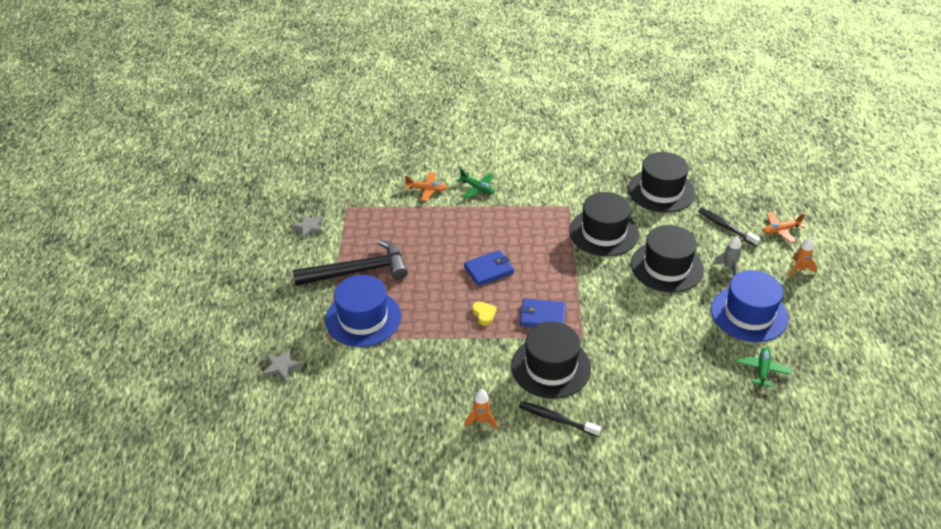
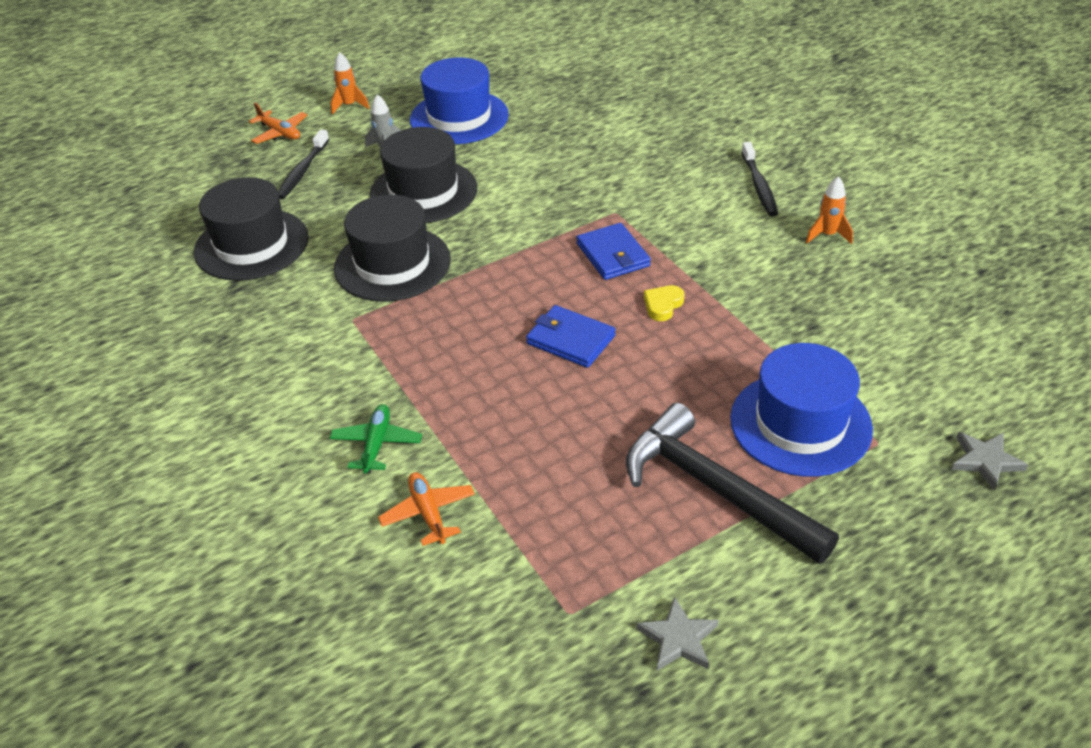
camera: 120 degrees left, 0 degrees up
black hat [511,322,591,399] -> none
green plane [737,348,791,387] -> none

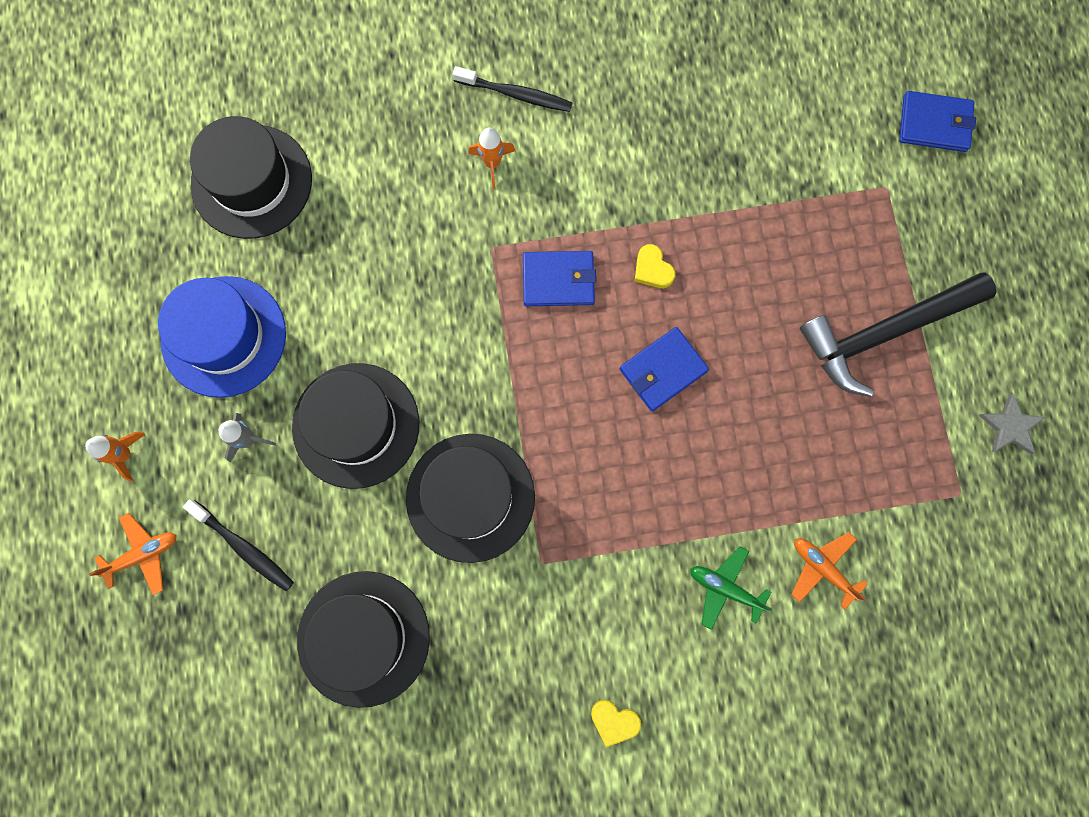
camera: 70 degrees left, 35 degrees up
orange plane [378,472,475,546] -> orange plane turned 45 degrees clockwise [791,532,868,609]
blue hat [730,343,873,477] -> none
orange rocket [806,176,853,244] -> orange rocket moved to [468,128,515,189]
grey star [951,432,1028,491] -> blue wallet [899,91,976,152]
none -> black hat [190,116,312,239]
none -> yellow heart [591,700,641,747]

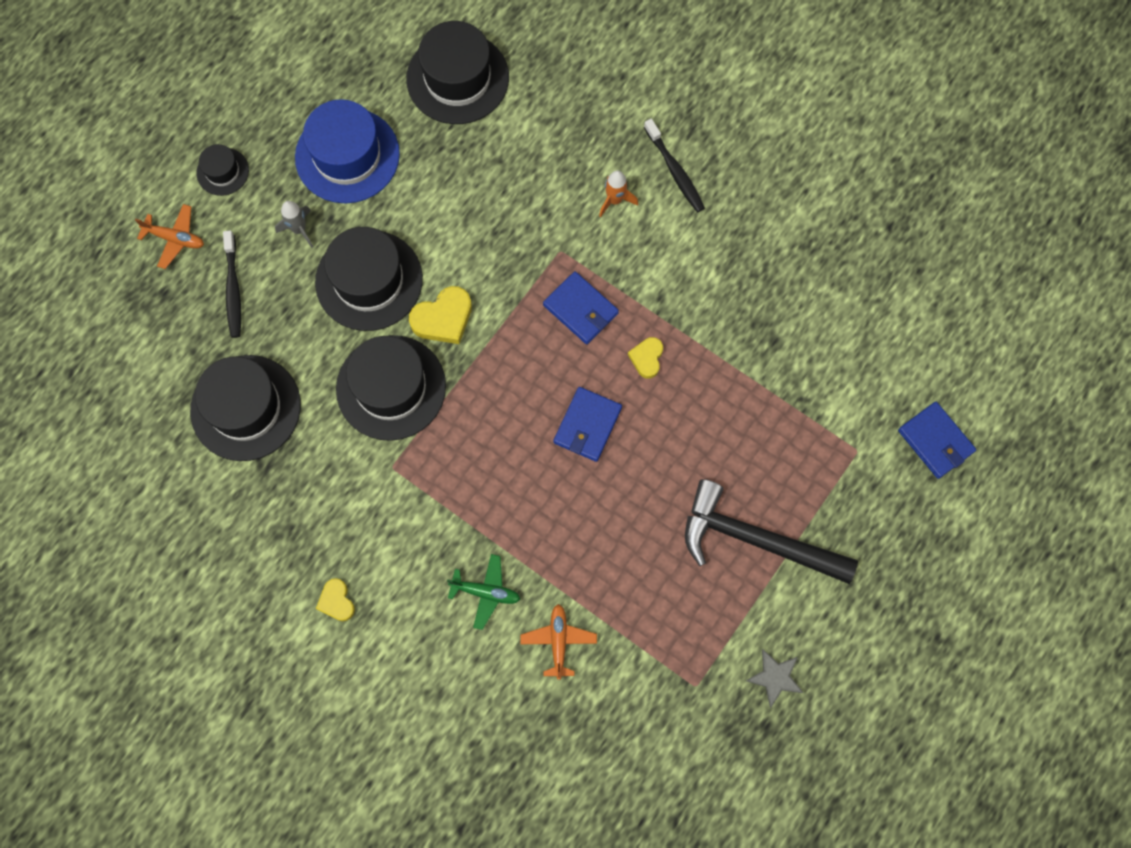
camera: 45 degrees right, 5 degrees down
orange rocket [85,432,145,482] -> black hat [196,144,249,196]
blue wallet [620,327,709,411] -> blue wallet turned 75 degrees counterclockwise [553,387,622,462]
green plane [690,546,772,630] -> green plane turned 120 degrees clockwise [447,554,520,630]
none -> yellow heart [409,286,472,344]

